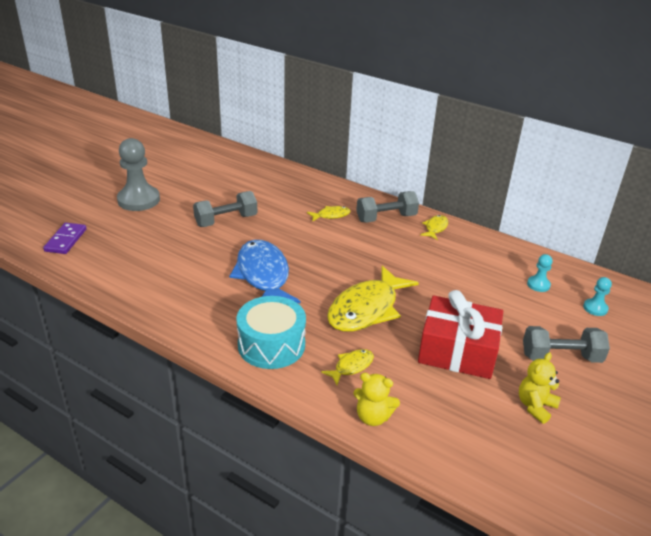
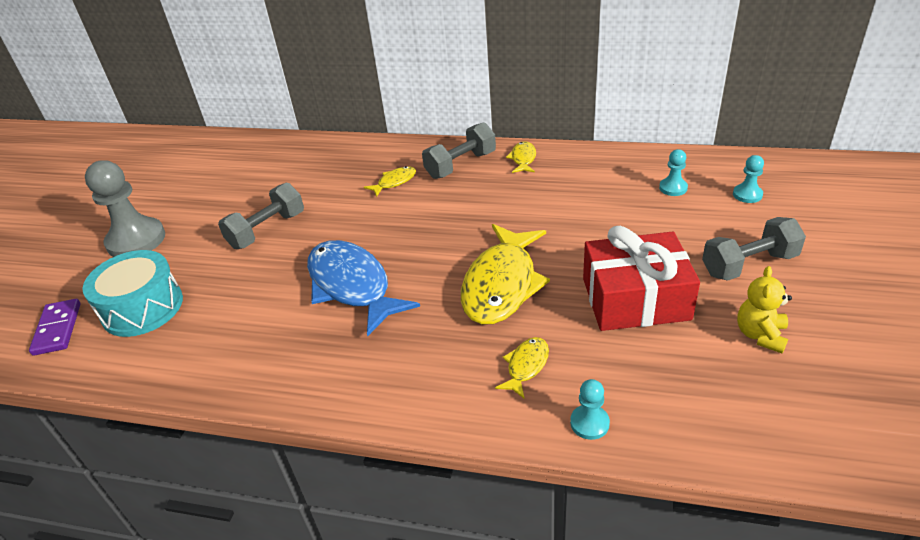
camera: 15 degrees left, 5 degrees up
turquoise drum [237,296,306,369] -> turquoise drum moved to [82,250,183,337]
yellow teddy bear [353,373,400,426] -> turquoise pawn [570,379,610,440]

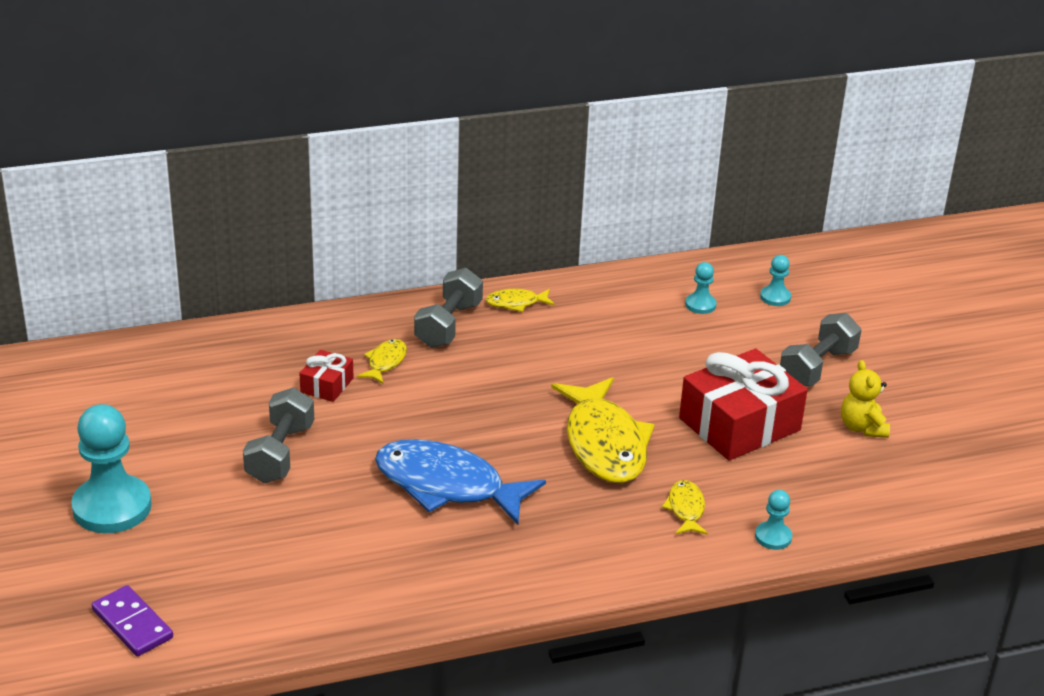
camera: 35 degrees left, 5 degrees down
turquoise drum [82,250,183,337] -> none
grey pawn [85,161,165,257] -> turquoise pawn [71,404,152,533]
yellow fish [506,141,536,173] -> yellow fish turned 75 degrees counterclockwise [486,289,555,312]
none -> red gift [299,350,353,402]

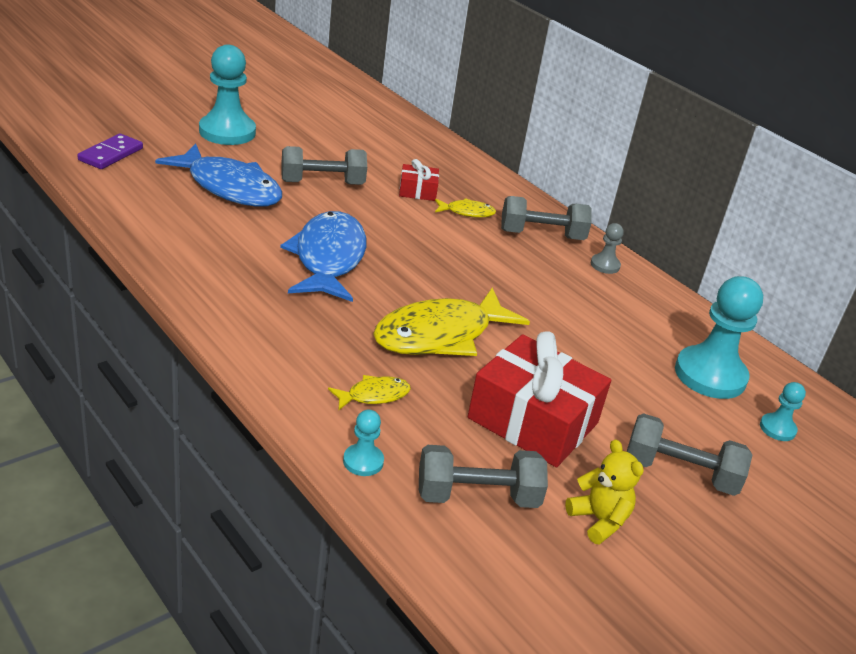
camera: 65 degrees right, 0 degrees up
yellow fish [486,289,555,312] -> grey pawn [591,223,624,274]
turquoise pawn [685,262,717,314] -> turquoise pawn [675,276,763,399], size x2.11
yellow teddy bear [841,360,890,438] -> yellow teddy bear turned 90 degrees clockwise [565,439,644,545]
none -> blue fish [155,143,282,206]
none -> grey dumbbell [419,445,548,508]

